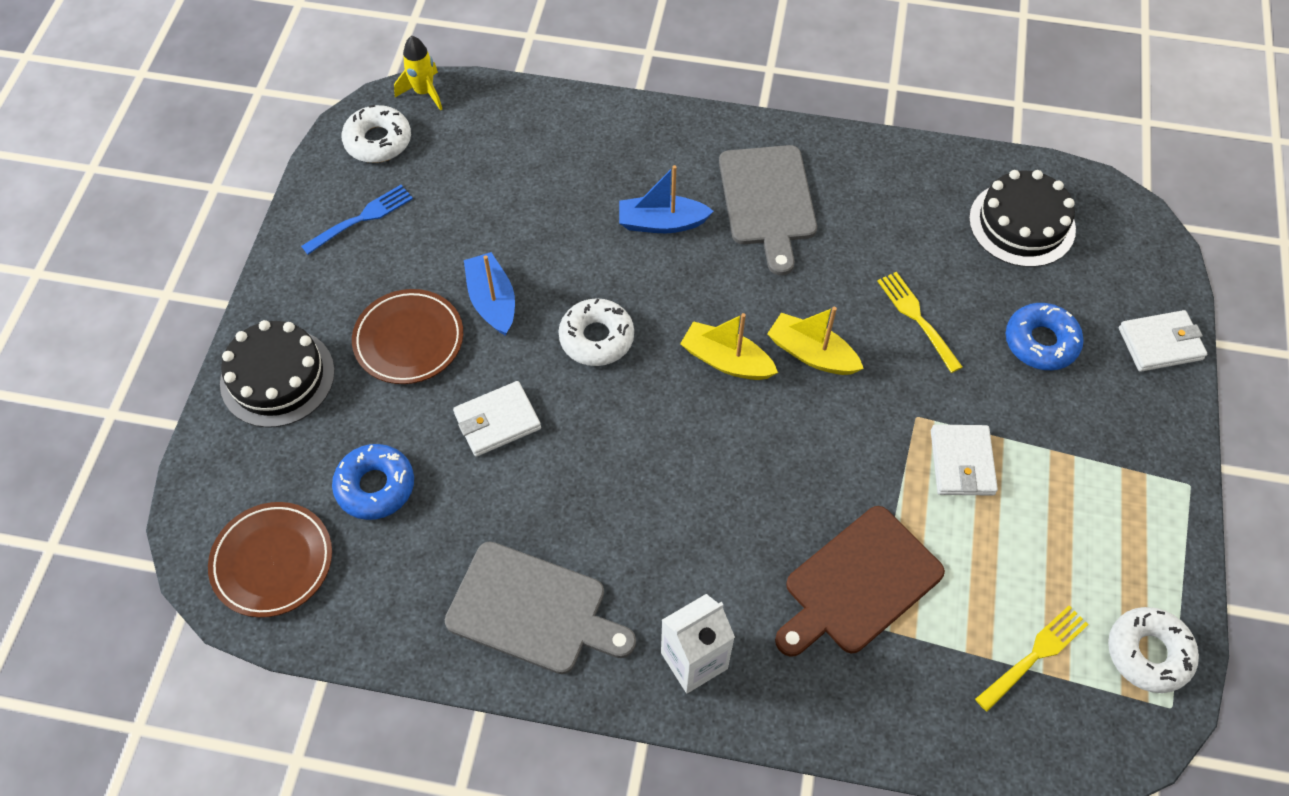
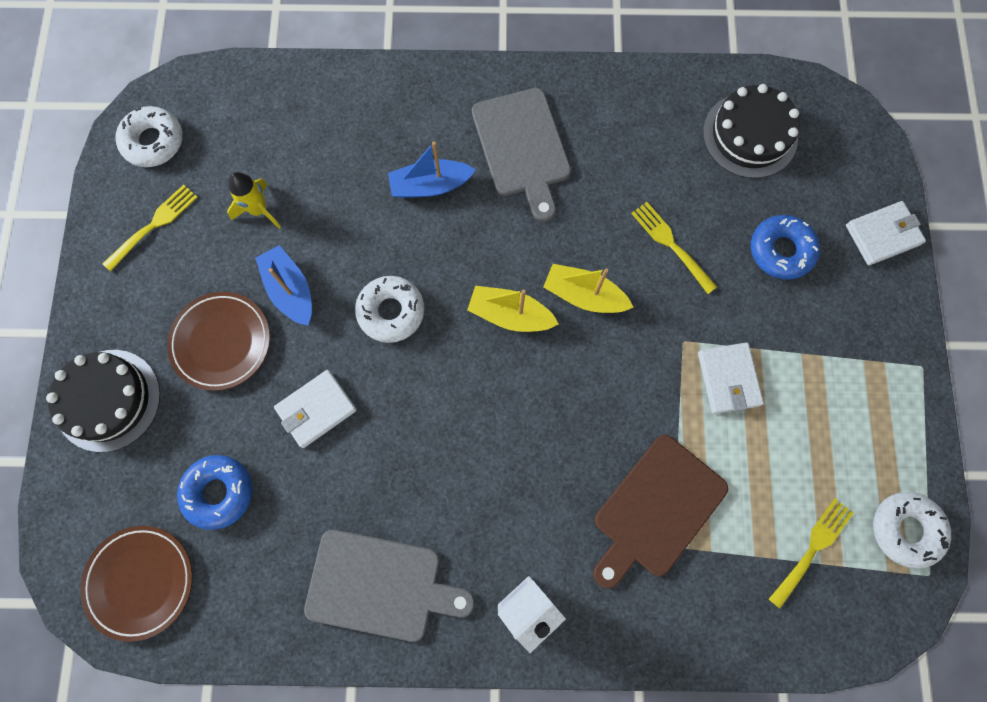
camera: 10 degrees left, 15 degrees up
blue fork [301,185,413,254] -> yellow fork [103,185,198,271]
yellow rocket [394,36,442,111] -> yellow rocket moved to [227,172,281,229]

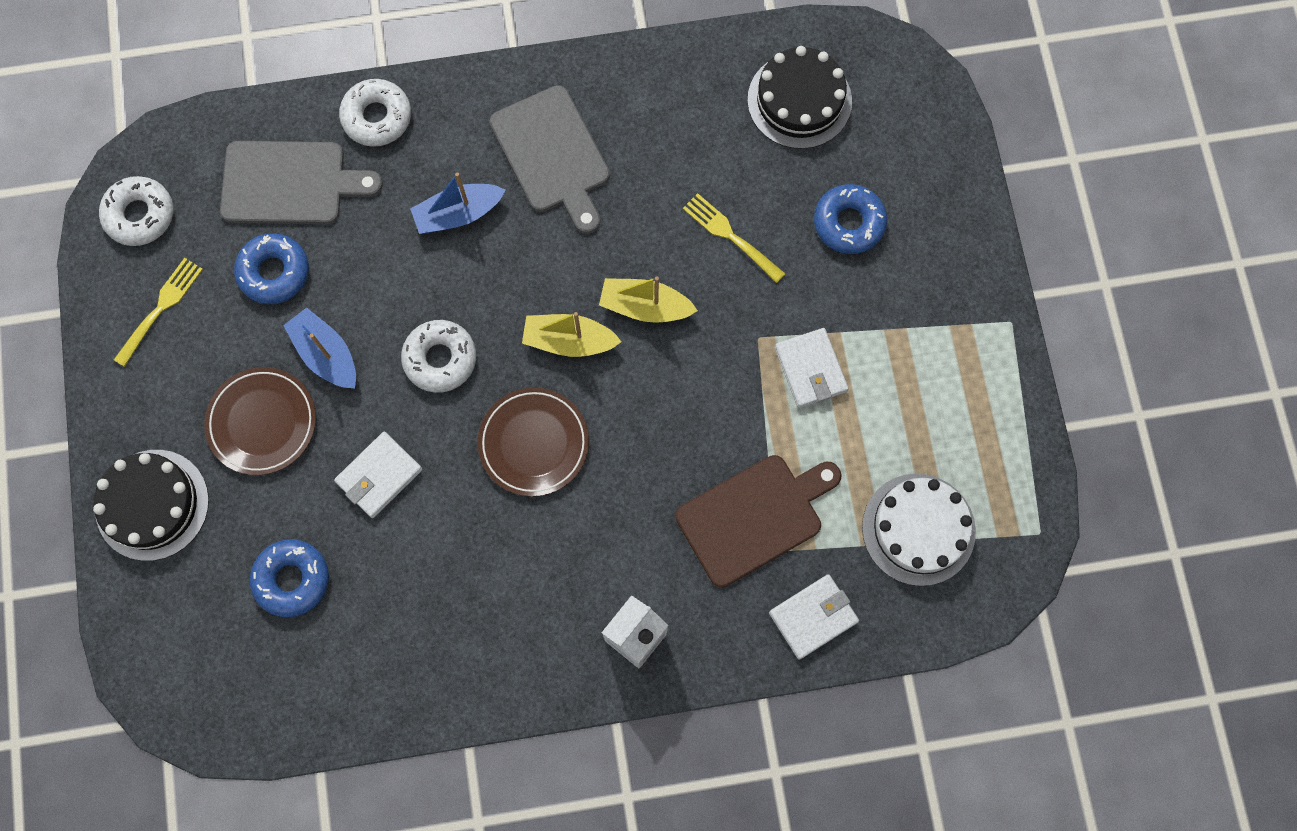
camera: 10 degrees left, 0 degrees up
brown plate [80,526,192,642] -> brown plate moved to [478,388,589,497]
yellow rocket [227,172,281,229] -> blue donut [234,233,309,304]
grey cutting board [304,530,475,642] -> grey cutting board moved to [220,141,383,224]
brown cutting board [593,435,728,589] -> brown cutting board turned 150 degrees counterclockwise [675,455,841,587]
yellow fork [769,498,854,609] -> white cake [862,474,976,586]
white wallet [846,201,926,265] -> white wallet moved to [769,574,859,660]
white donut [873,492,951,569] -> white donut moved to [339,79,411,147]

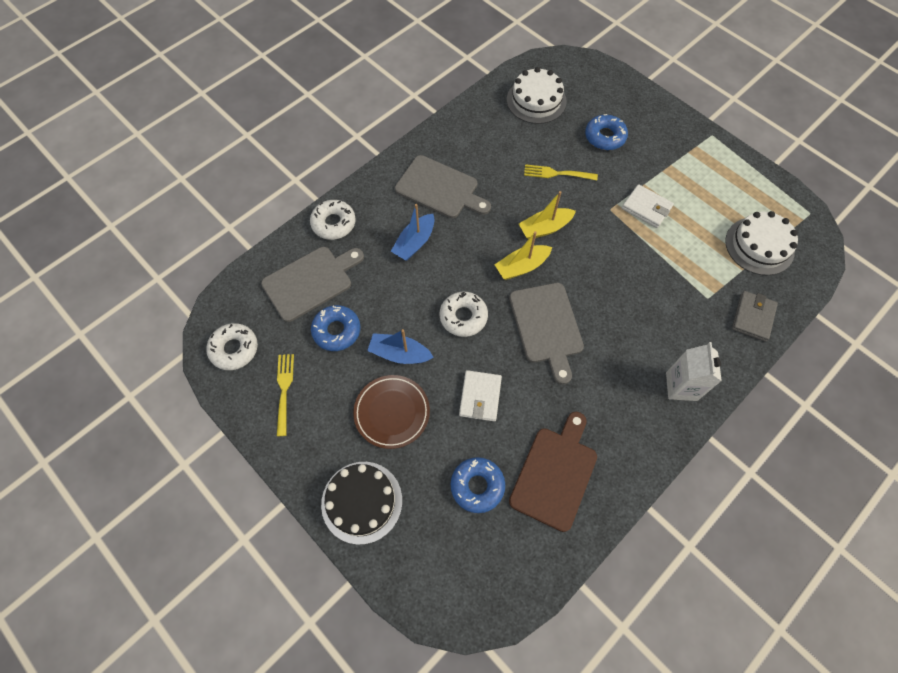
camera: 35 degrees left, 10 degrees down
brown plate [478,388,589,497] -> grey cutting board [509,283,584,385]
brown cutting board [675,455,841,587] -> brown cutting board moved to [509,412,597,532]
black cake [747,46,852,149] -> white cake [507,67,567,124]
white wallet [769,574,859,660] -> grey wallet [732,291,778,342]

